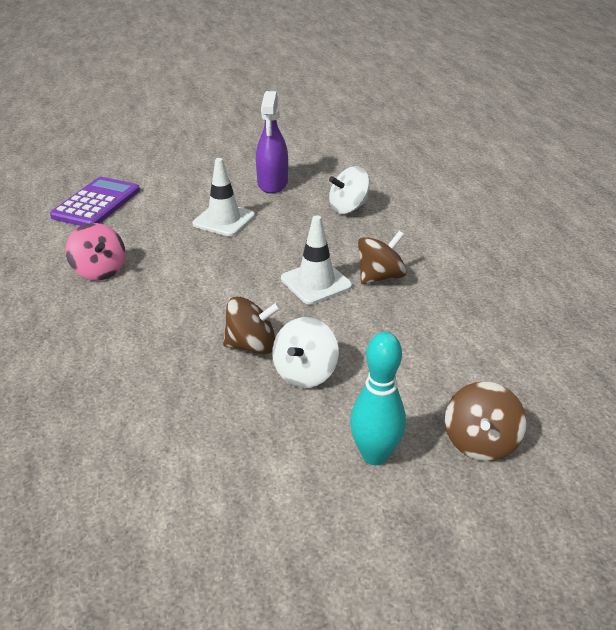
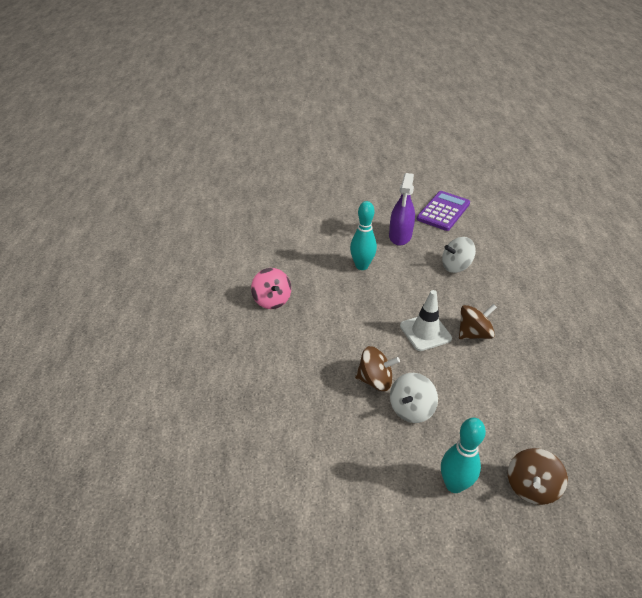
camera: 10 degrees right, 5 degrees up
purple calculator [50,177,140,226] -> purple calculator moved to [417,191,470,231]
white traffic cone [192,158,255,236] -> turquoise bowling pin [350,201,377,270]

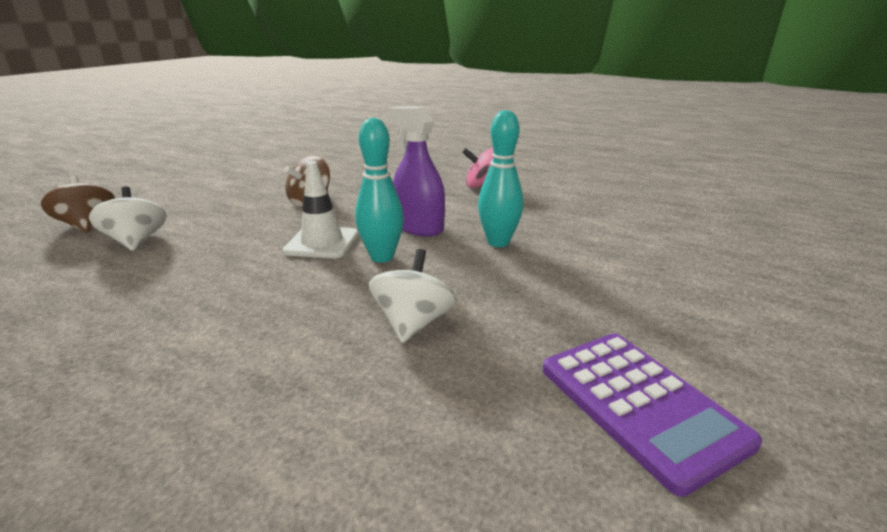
camera: 120 degrees right, 15 degrees down
purple spray bottle [389,173,415,246] -> purple spray bottle moved to [388,106,445,237]
white spinning top [390,373,438,423] -> white spinning top moved to [89,186,167,251]
turquoise bowling pin [441,418,486,493] -> turquoise bowling pin moved to [355,118,404,263]
brown spinning top [459,304,497,339] -> none

